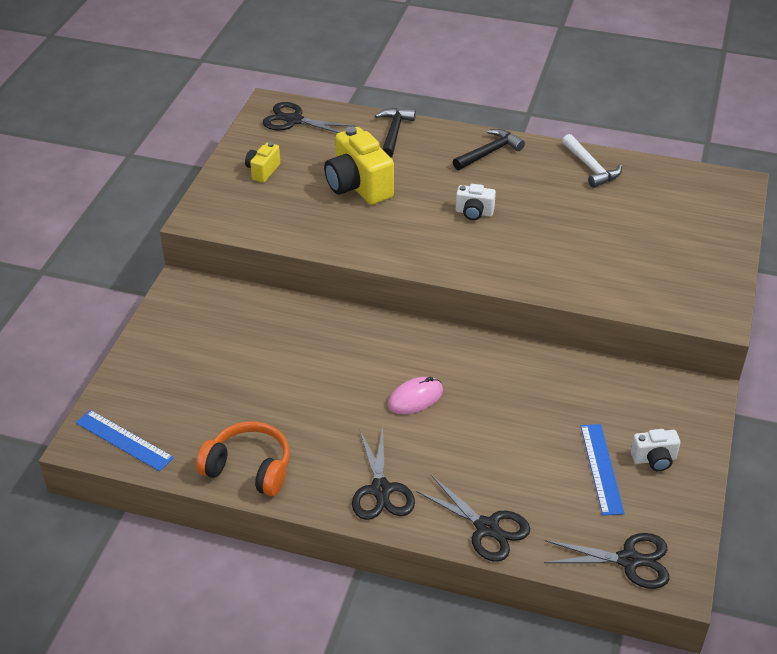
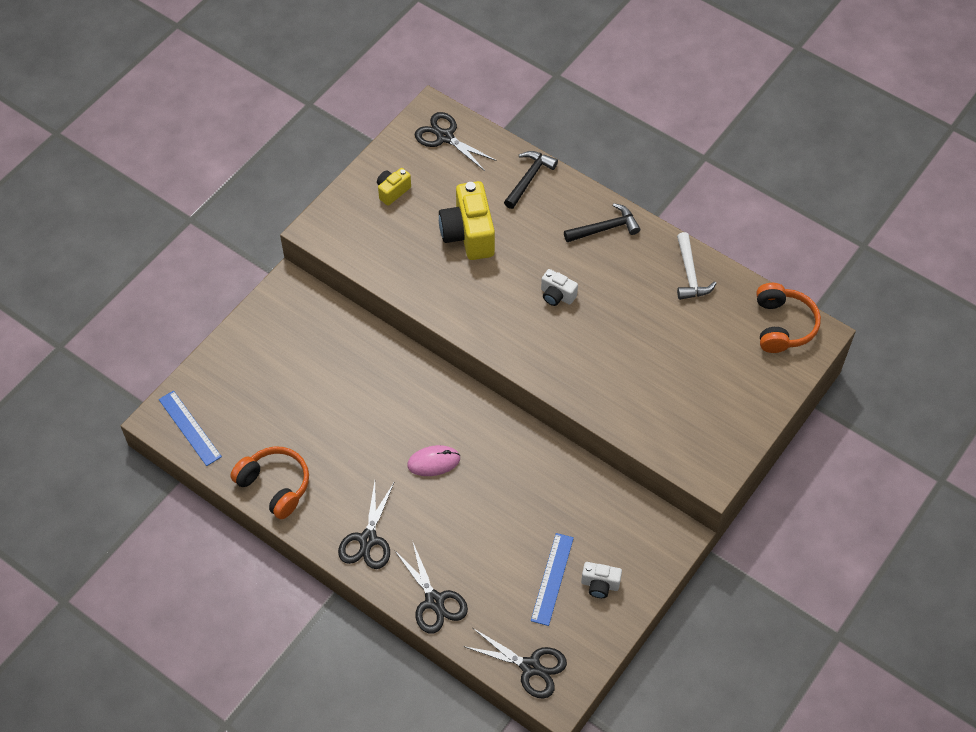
camera: 20 degrees right, 15 degrees up
none -> orange headphones [757,283,821,353]

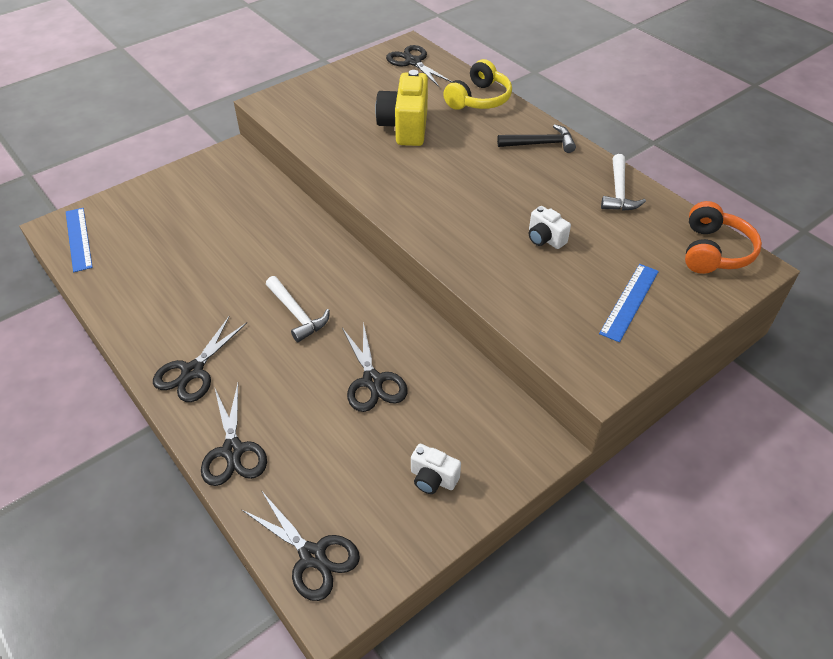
camera: 15 degrees right, 10 degrees down
orange headphones [230,446,309,519] -> none
yellow camera [377,168,411,206] -> none
pink mouse [407,445,460,476] -> white hammer [266,276,330,342]
black hammer [504,151,558,209] -> yellow headphones [443,59,512,110]
blue ruler [531,533,574,626] -> blue ruler moved to [599,264,659,342]
white camera [541,269,578,306] -> white camera moved to [529,206,571,249]
none -> black scissors [342,322,408,412]

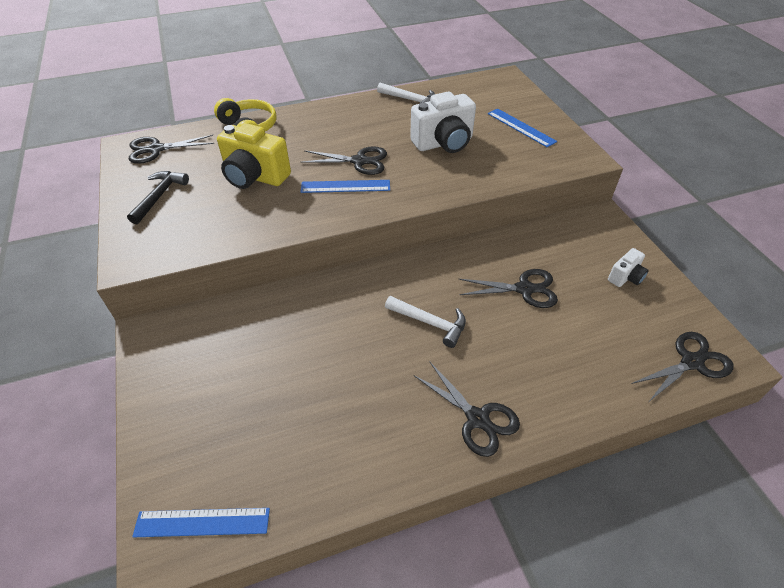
camera: 70 degrees left, 0 degrees up
black scissors [201,383,267,486] -> black scissors moved to [301,146,387,175]
white hammer [266,276,330,342] -> white hammer turned 45 degrees clockwise [385,296,466,348]
black hammer [497,124,576,153] -> black hammer moved to [127,171,189,224]
white camera [529,206,571,249] -> white camera [410,91,476,153], size x1.93
orange headphones [685,201,762,274] -> none
none -> blue ruler [301,180,390,193]

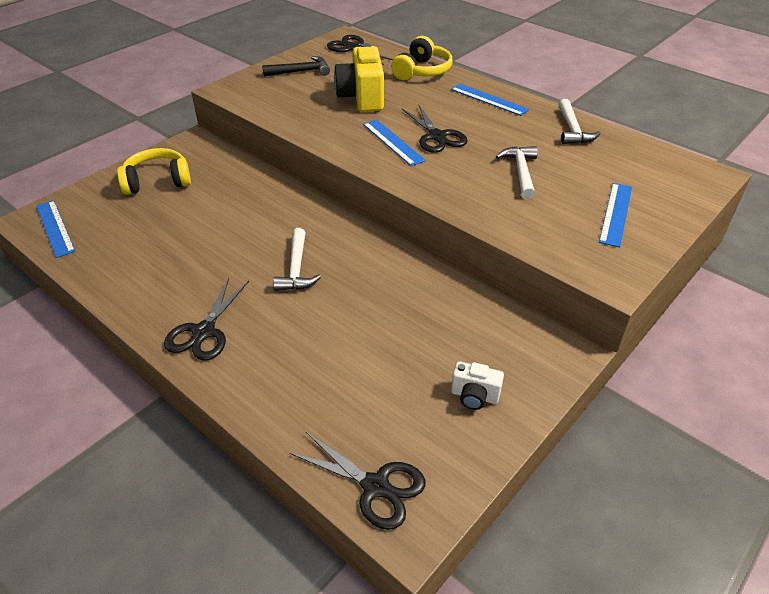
camera: 60 degrees right, 5 degrees down
white camera [410,91,476,153] -> white hammer [496,146,538,200]
black scissors [459,269,558,308] -> none
none -> yellow headphones [117,148,191,195]
none -> blue ruler [451,84,530,116]

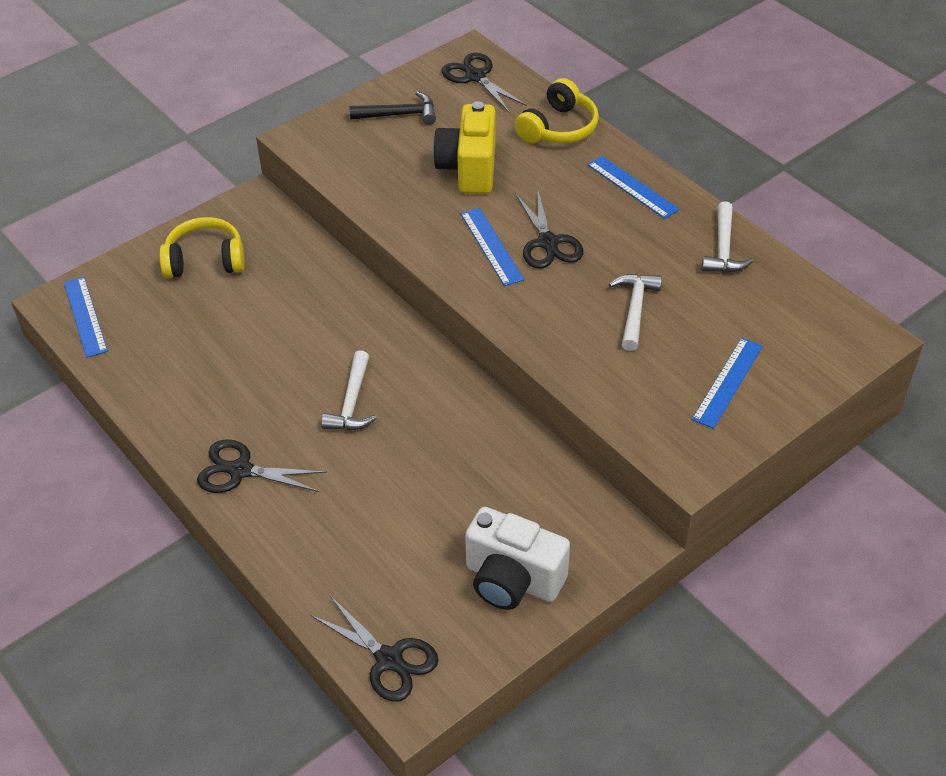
camera: 10 degrees right, 5 degrees up
black scissors [164,278,249,361] -> black scissors turned 75 degrees clockwise [197,439,327,493]
white camera [451,361,504,410] -> white camera [465,507,570,610], size x1.93

